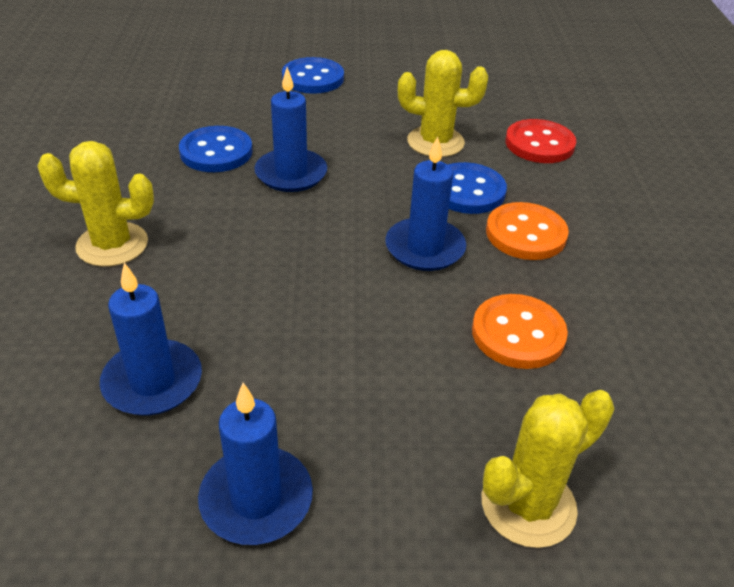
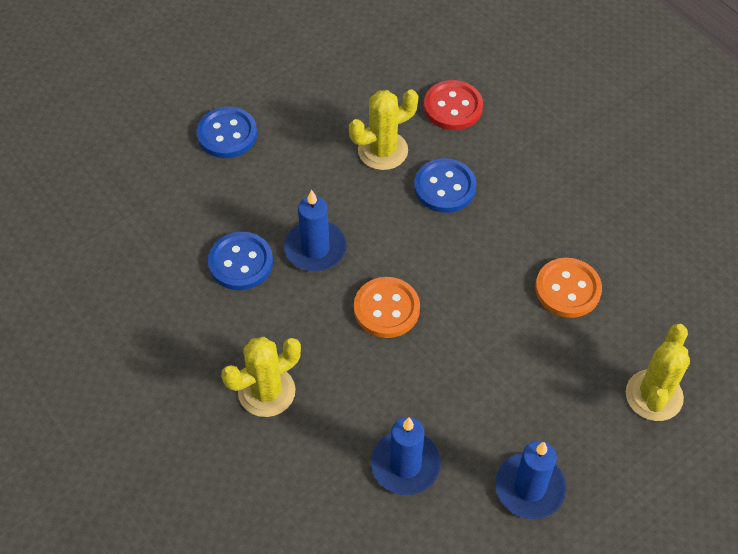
camera: 35 degrees left, 15 degrees up
blue candle [385,136,466,271] -> none
orange button [486,202,569,260] -> orange button moved to [354,277,420,338]

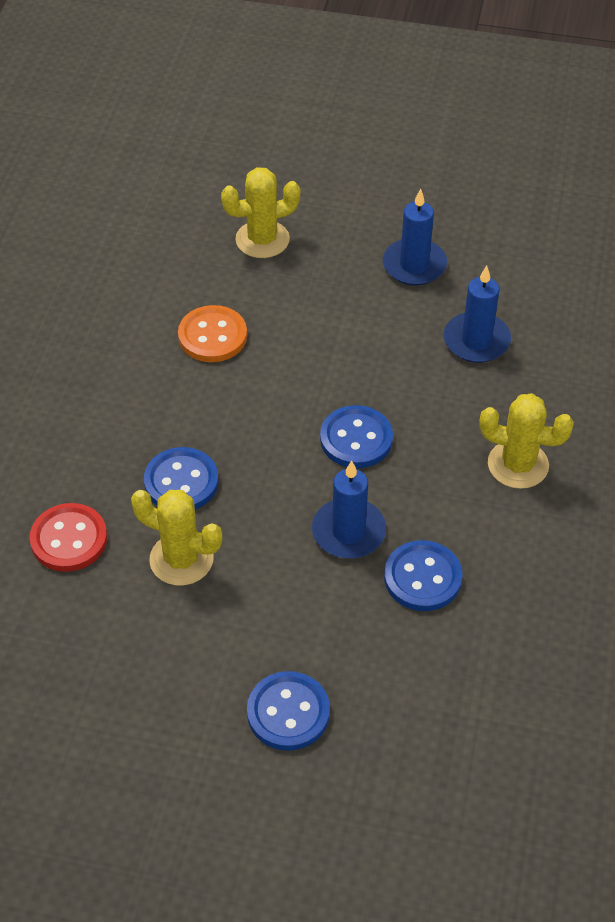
camera: 130 degrees left, 5 degrees down
orange button [354,277,420,338] -> blue button [320,405,393,468]

